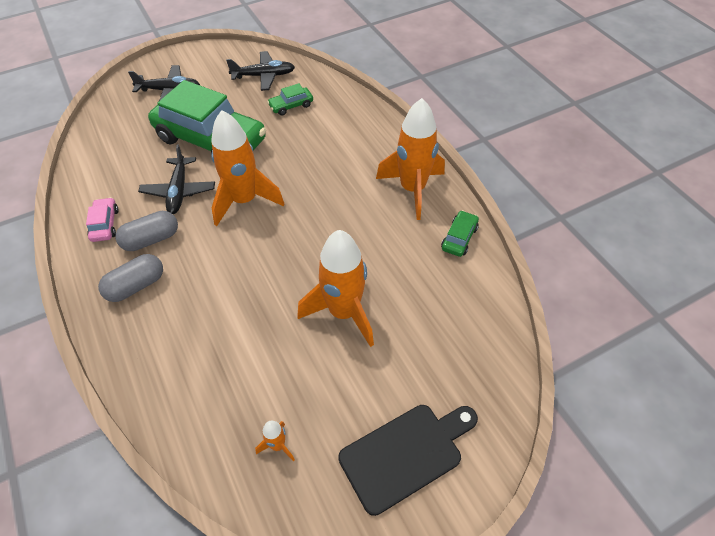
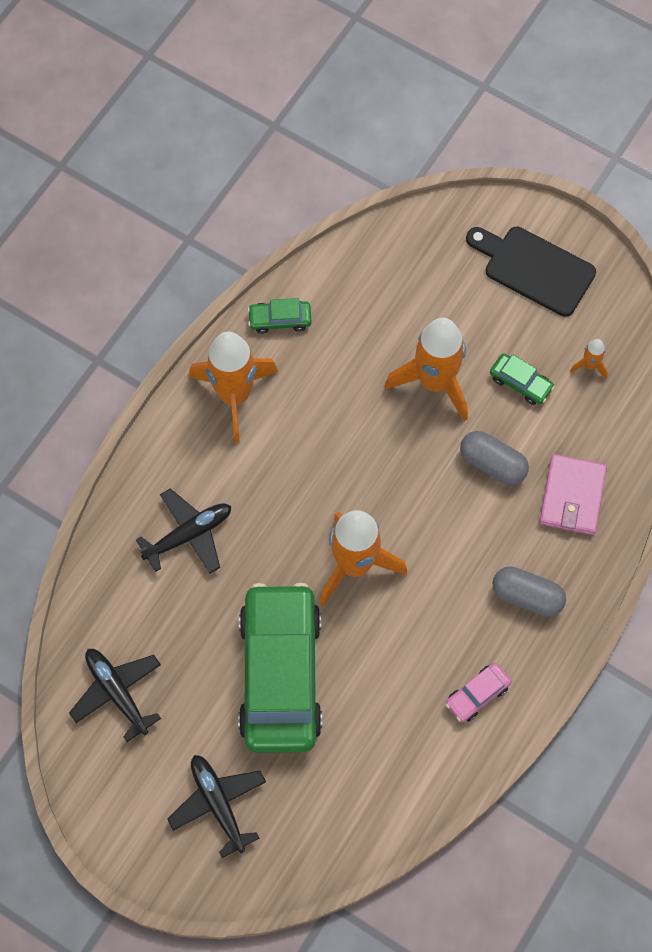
camera: 120 degrees left, 15 degrees up
grey capsule [115,211,178,251] -> grey capsule moved to [460,431,529,485]
black plane [138,144,215,214] -> black plane moved to [136,489,231,574]
green car [267,83,313,116] -> green car moved to [490,354,555,405]
none -> pink wallet [539,454,607,535]

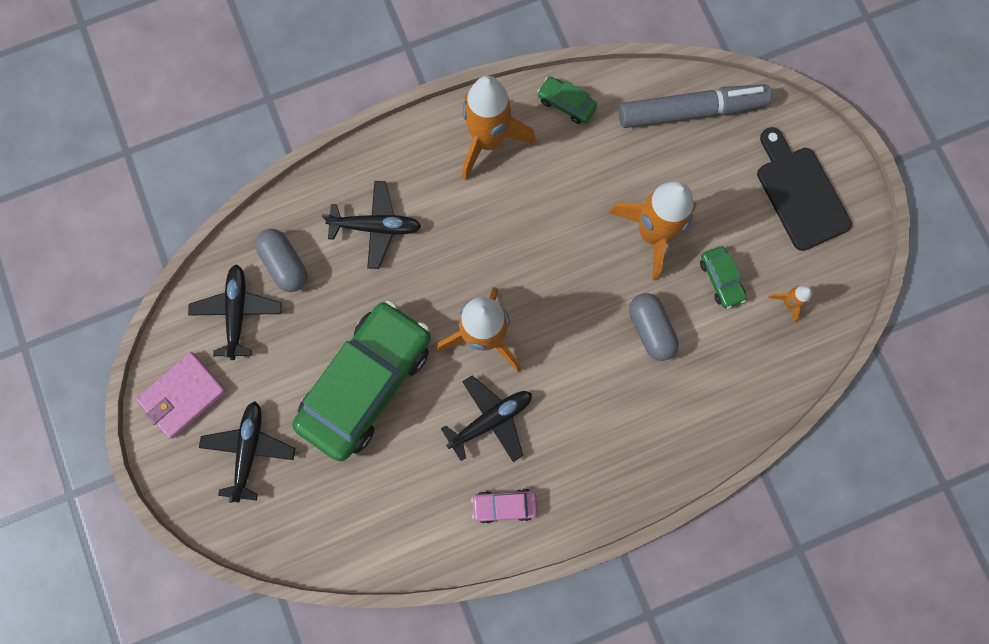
camera: 35 degrees right, 10 degrees up
grey capsule [492,566,566,617] -> grey capsule moved to [255,229,307,292]
pink wallet [539,454,607,535] -> pink wallet moved to [136,352,227,439]
none -> black plane [441,376,532,462]
none -> grey marker [619,84,772,128]

